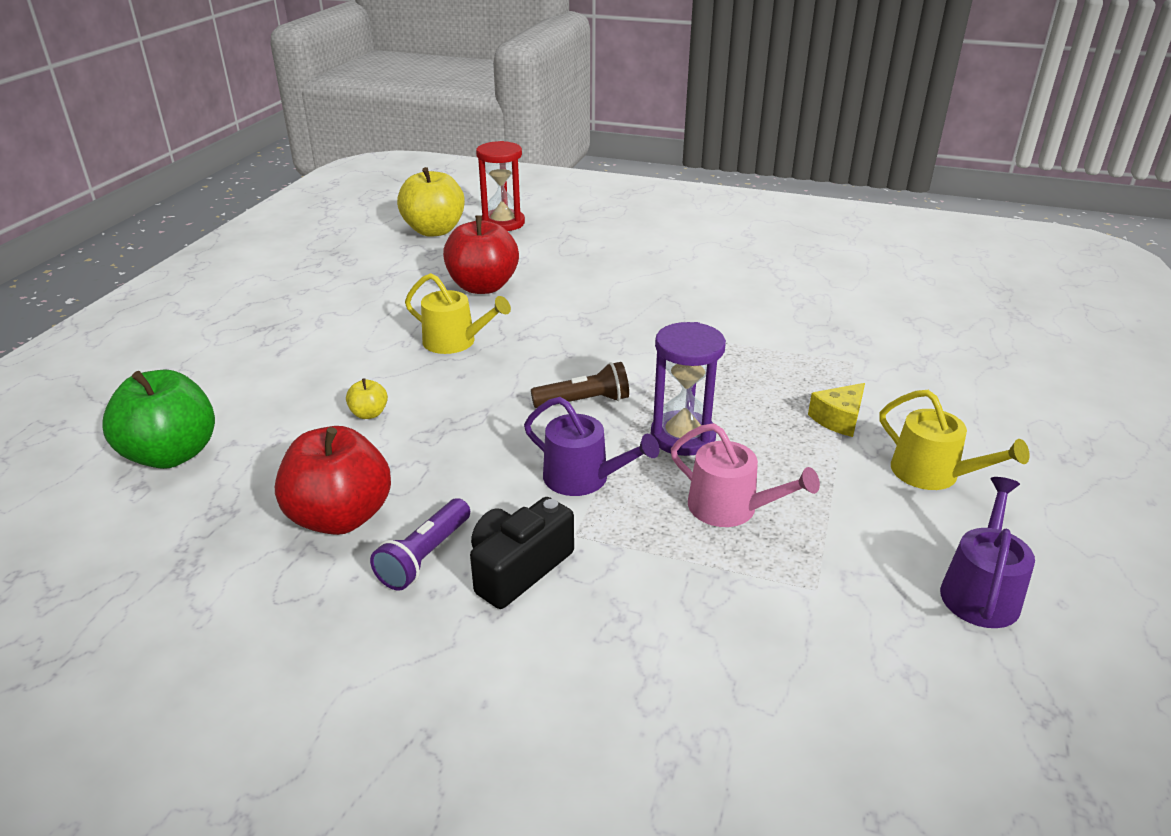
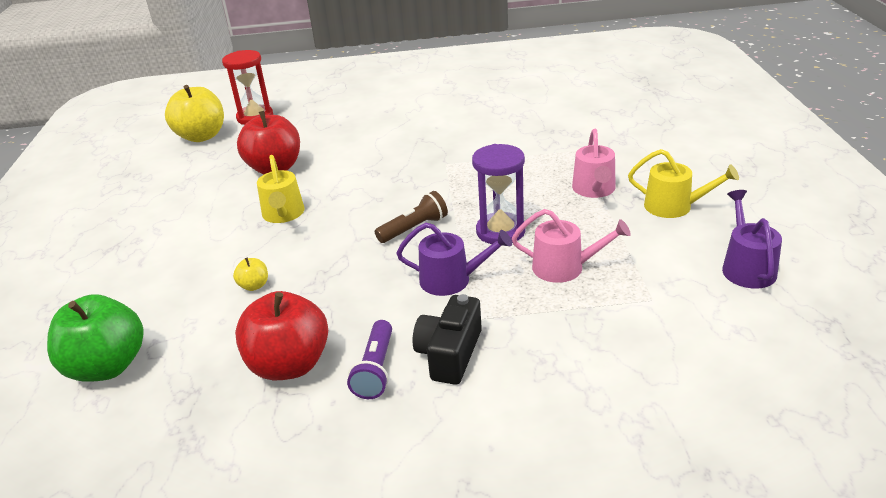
camera: 20 degrees left, 0 degrees up
yellow watering can [405,273,511,354] -> yellow watering can turned 75 degrees clockwise [257,155,305,223]
yellow cheese [808,383,865,437] -> pink watering can [572,129,616,198]

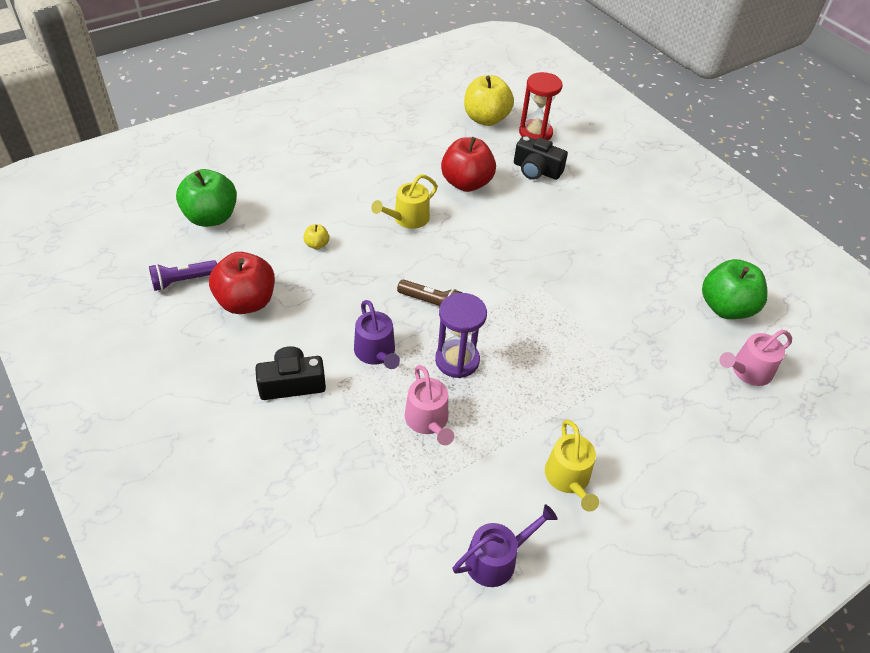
camera: 55 degrees right, 15 degrees up
purple flashlight [347,320,392,399] -> purple flashlight moved to [149,260,217,291]
pink watering can [572,129,616,198] -> pink watering can moved to [719,330,792,386]
none -> black camera [514,136,568,180]
none -> green apple [702,259,768,319]

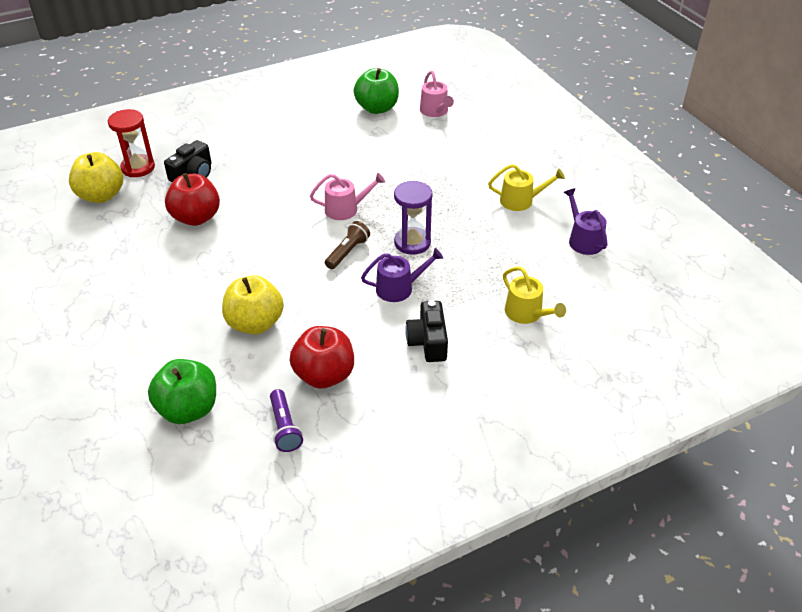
camera: 80 degrees left, 5 degrees down
yellow apple [303,224,329,249] -> yellow apple [222,275,284,335], size x2.30
yellow watering can [371,174,438,229] -> yellow watering can moved to [503,267,566,324]
pink watering can [405,365,454,445] -> pink watering can moved to [310,173,385,220]

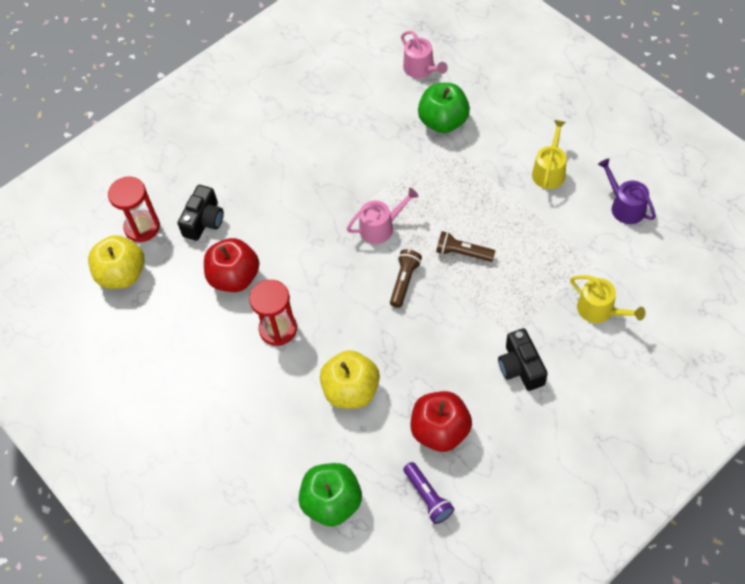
camera: 10 degrees left, 15 degrees up
green apple [353,68,399,114] -> green apple moved to [418,83,470,133]
purple watering can [361,248,443,302] -> none
purple hourglass [394,181,433,255] -> brown flashlight [436,231,495,262]
yellow watering can [488,164,565,211] -> yellow watering can turned 60 degrees counterclockwise [532,120,567,189]
none -> red hourglass [249,280,297,346]

